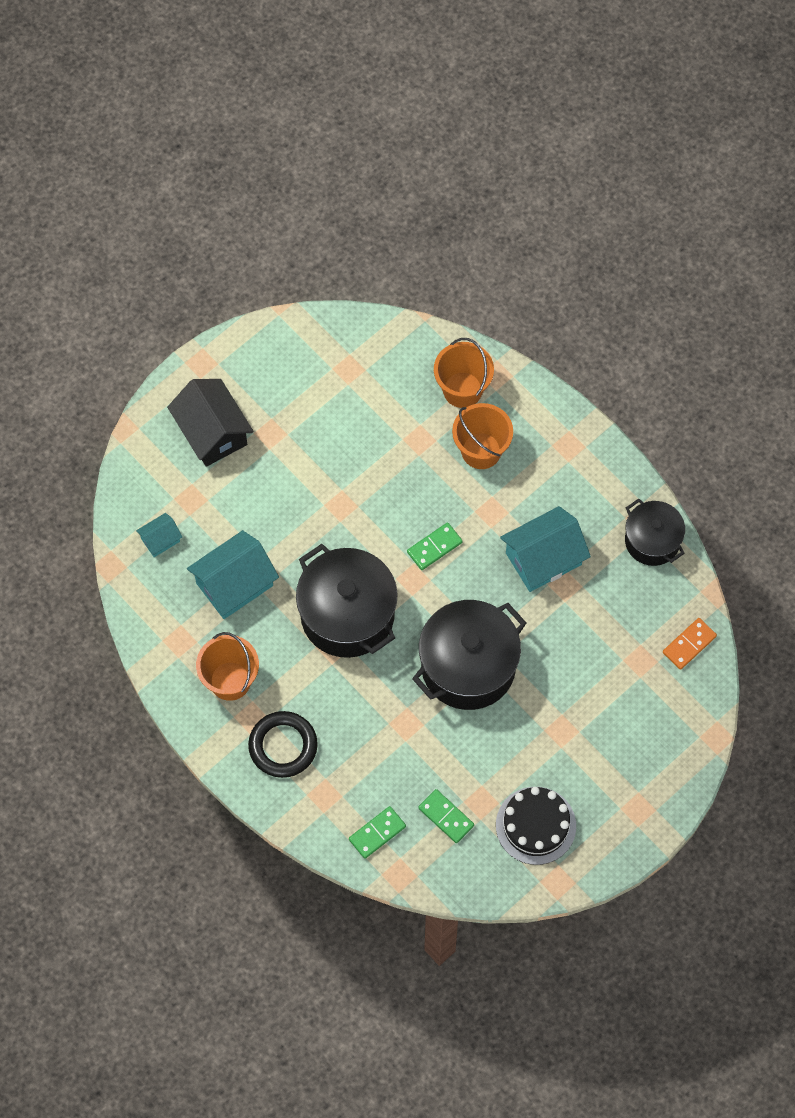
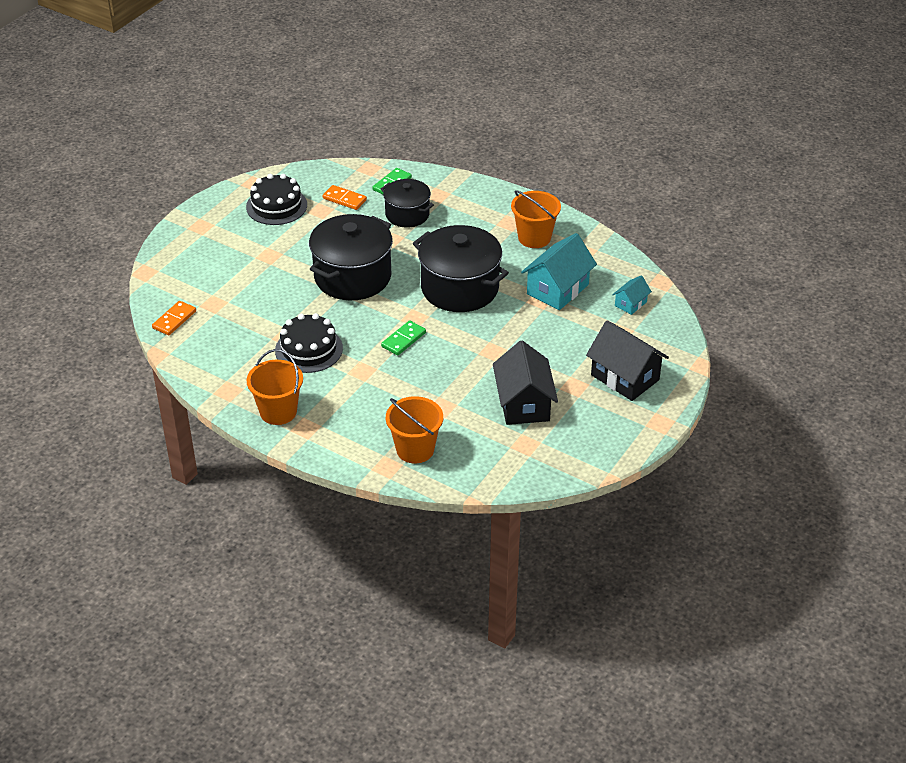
camera: 165 degrees right, 25 degrees down
black ring [248,711,318,778] -> none
green domino [418,789,474,843] -> orange domino [323,185,367,210]
orange bucket [452,403,513,469] -> orange bucket moved to [247,349,303,425]
turquoise house [500,506,591,592] -> black cake [275,313,343,373]
black pot [625,498,685,566] -> black pot moved to [381,179,434,227]
none -> black house [493,341,558,425]

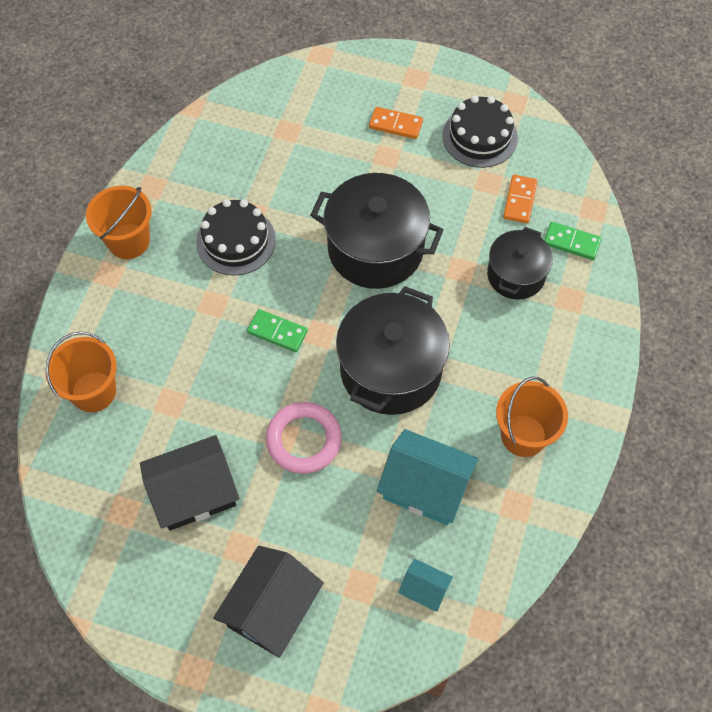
camera: 75 degrees right, 20 degrees up
orange domino [152,301,196,335] -> orange domino moved to [369,107,423,139]
none -> pink ring [266,402,342,474]

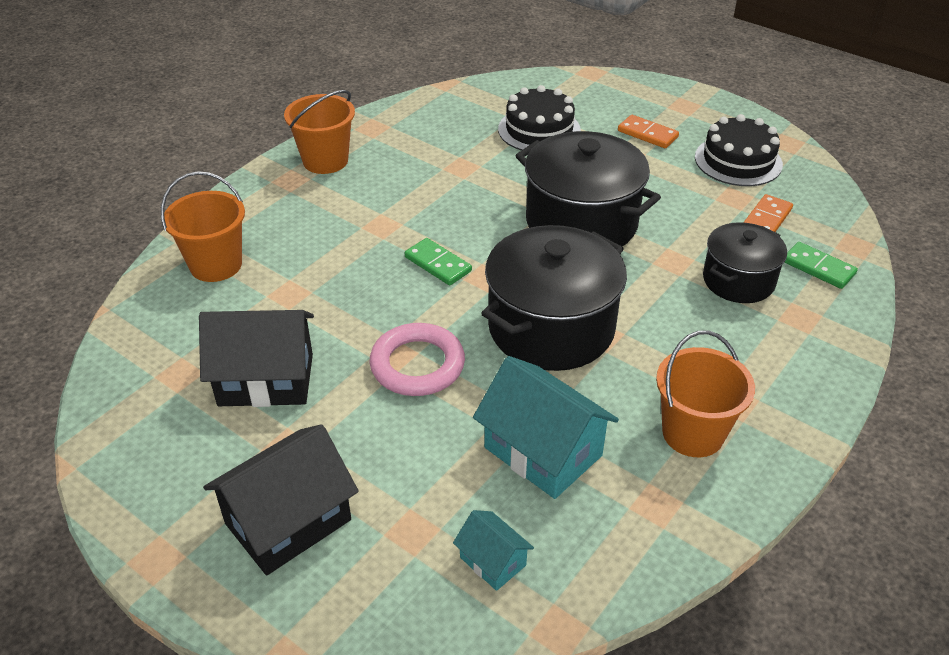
camera: 20 degrees right, 20 degrees down
black cake [196,199,276,276] -> black cake moved to [498,85,581,151]

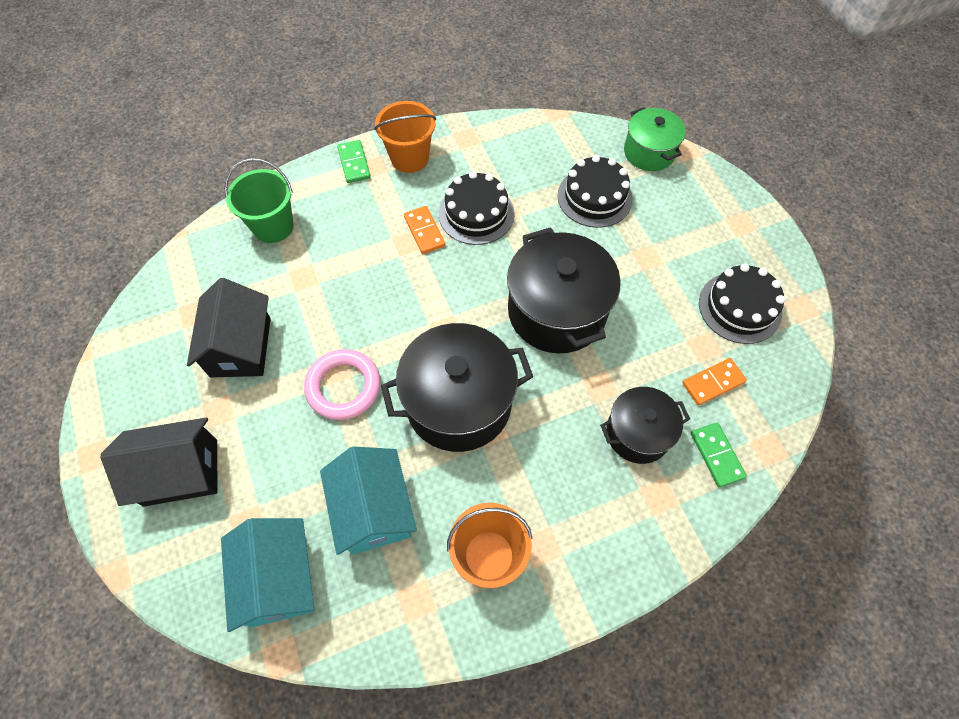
camera: 30 degrees right, 20 degrees up
orange bucket [161,171,245,282] -> green bucket [224,158,294,243]
black house [199,310,314,407] -> black house turned 60 degrees clockwise [187,278,271,377]
green domino [405,238,472,285] -> green domino moved to [337,140,371,183]
turquoise house [453,510,534,591] -> turquoise house [221,518,314,632], size x1.95
orange domino [618,115,679,148] -> orange domino moved to [404,206,445,254]
none -> black cake [439,171,514,245]
none -> green pot [624,107,686,171]

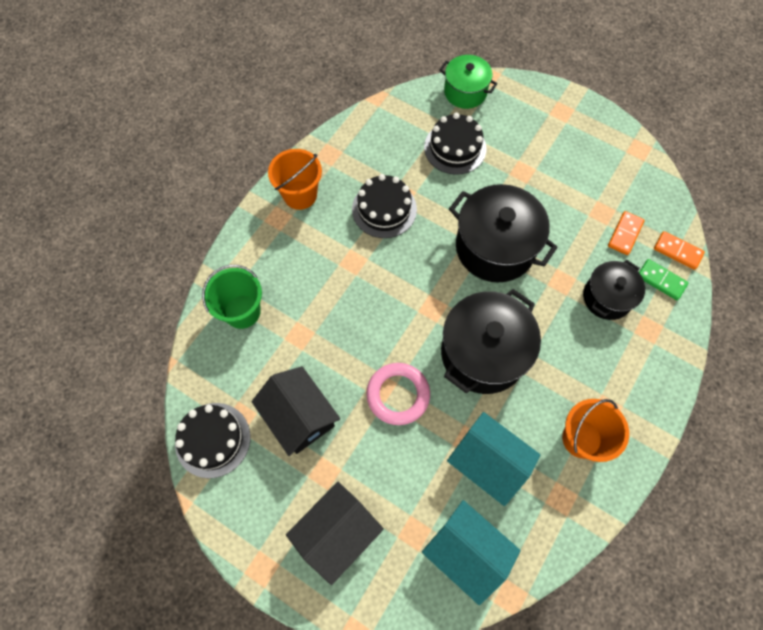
camera: 35 degrees left, 5 degrees up
green domino [337,140,371,183] -> none
orange domino [404,206,445,254] -> orange domino moved to [654,231,705,270]
black cake [699,264,785,344] -> black cake moved to [175,403,250,478]

